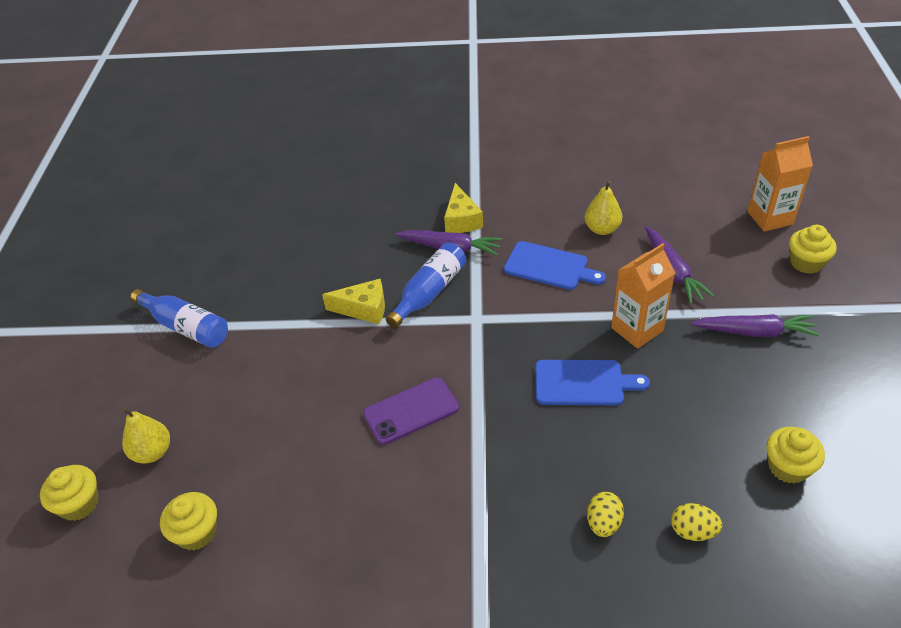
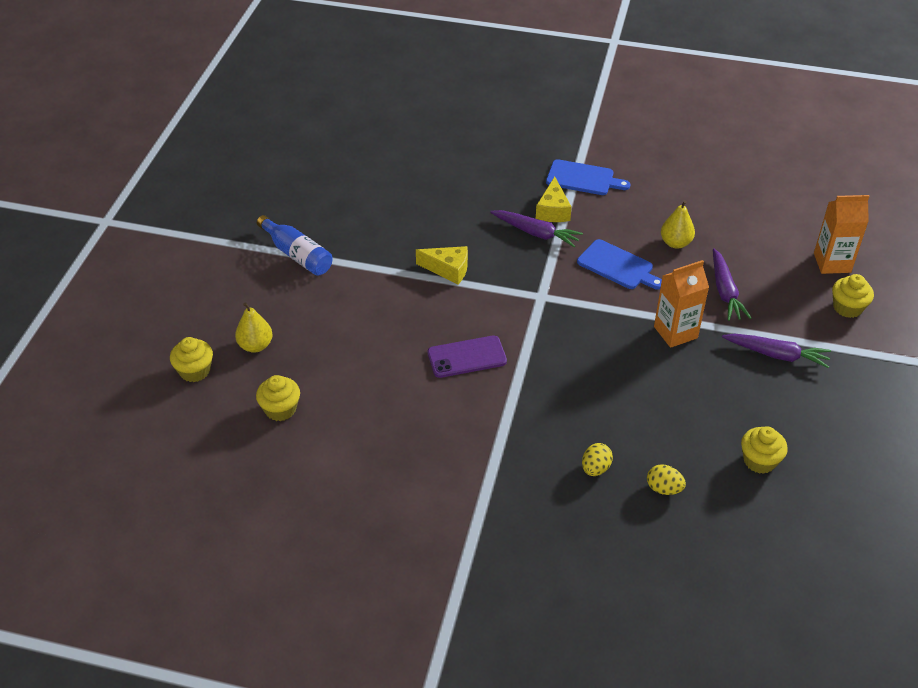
camera: 10 degrees right, 0 degrees up
blue bottle [386,243,466,328] -> none
blue cutting board [535,360,650,405] -> blue cutting board moved to [546,159,630,195]

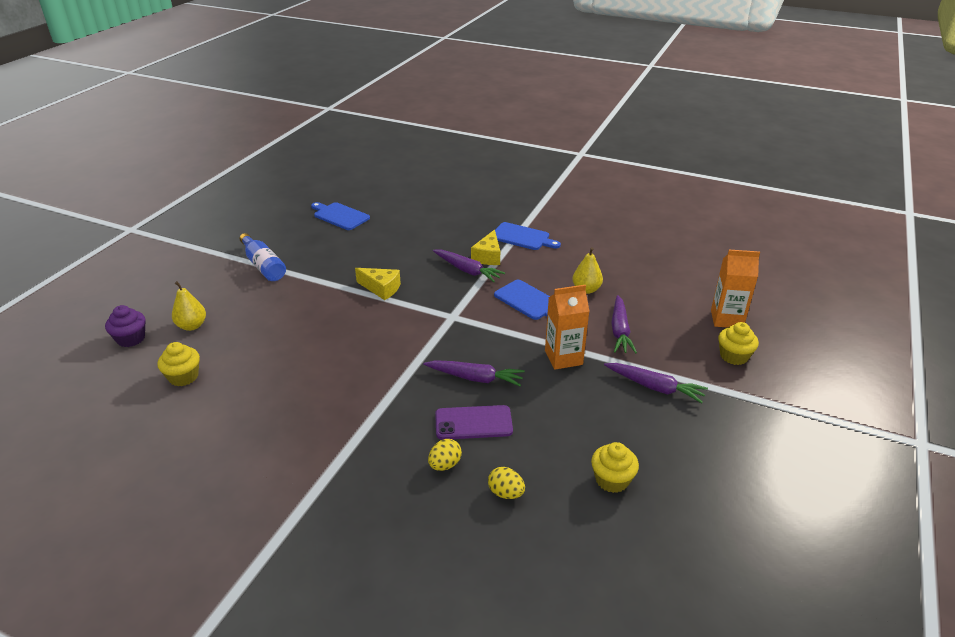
camera: 10 degrees right, 10 degrees down
yellow cupcake [170,337,213,382] -> purple cupcake [105,305,146,347]
purple phone [428,336,507,378] -> purple phone moved to [435,405,513,440]
none -> blue cutting board [311,202,370,230]
none -> purple carrot [423,360,525,386]

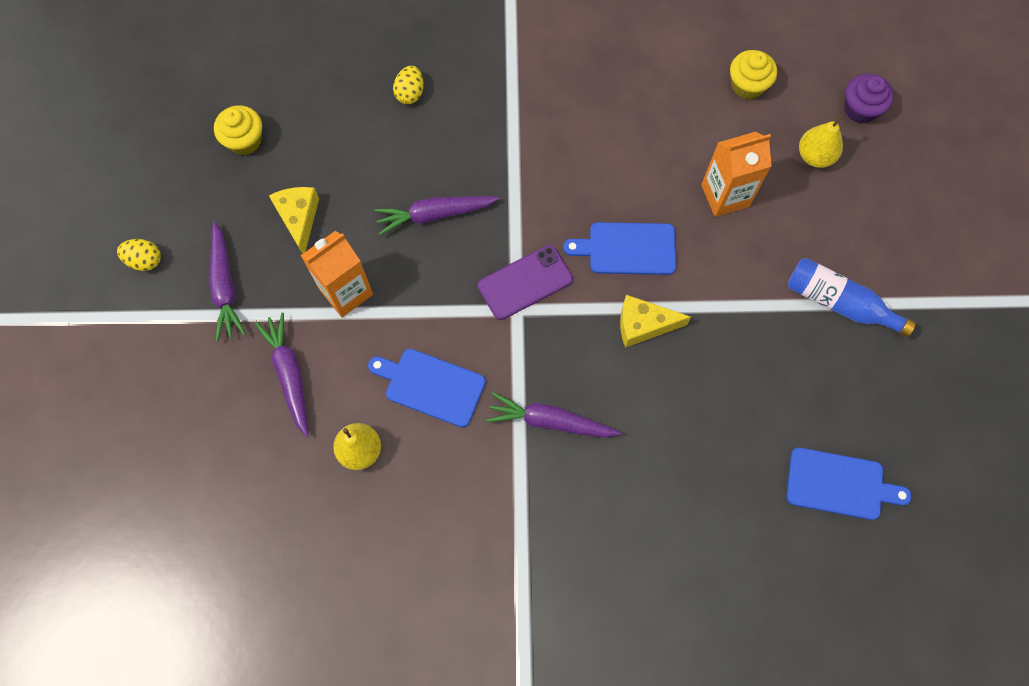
camera: 155 degrees right, 35 degrees up
purple phone [435,405,513,440] -> purple phone moved to [478,245,573,320]
yellow cheese [471,229,500,265] -> yellow cheese moved to [269,187,319,254]
yellow egg [488,467,525,499] -> yellow egg moved to [117,239,161,271]
blue cutting board [495,222,561,250] -> blue cutting board moved to [563,222,676,275]
purple carrot [604,363,708,403] -> purple carrot turned 105 degrees counterclockwise [209,222,246,341]
orange carton [711,250,760,328] -> orange carton moved to [701,132,772,217]
yellow cupcake [718,322,759,365] -> none

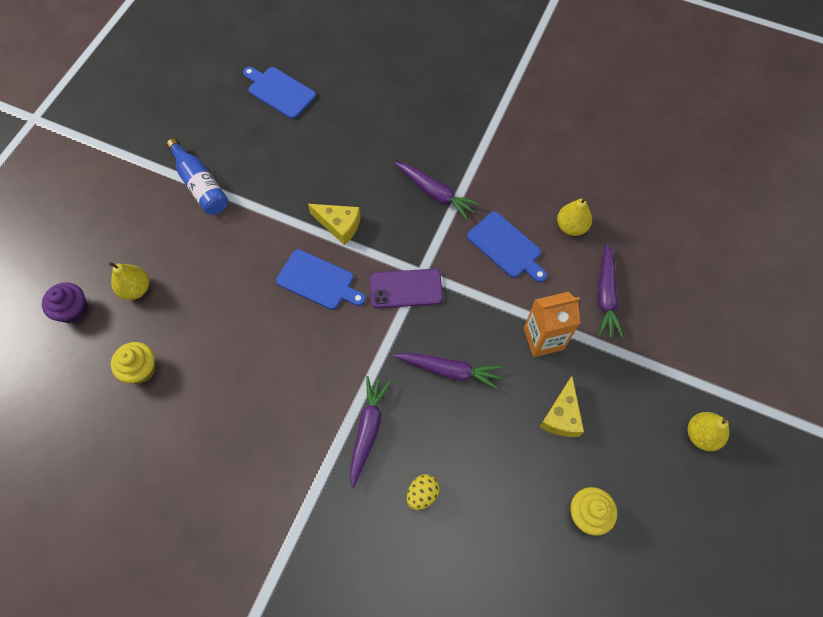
camera: 155 degrees left, 5 degrees down
yellow egg [117,239,161,271] -> yellow pear [687,412,729,451]
purple carrot [209,222,246,341] -> purple carrot moved to [350,376,391,488]
orange carton [701,132,772,217] -> none

